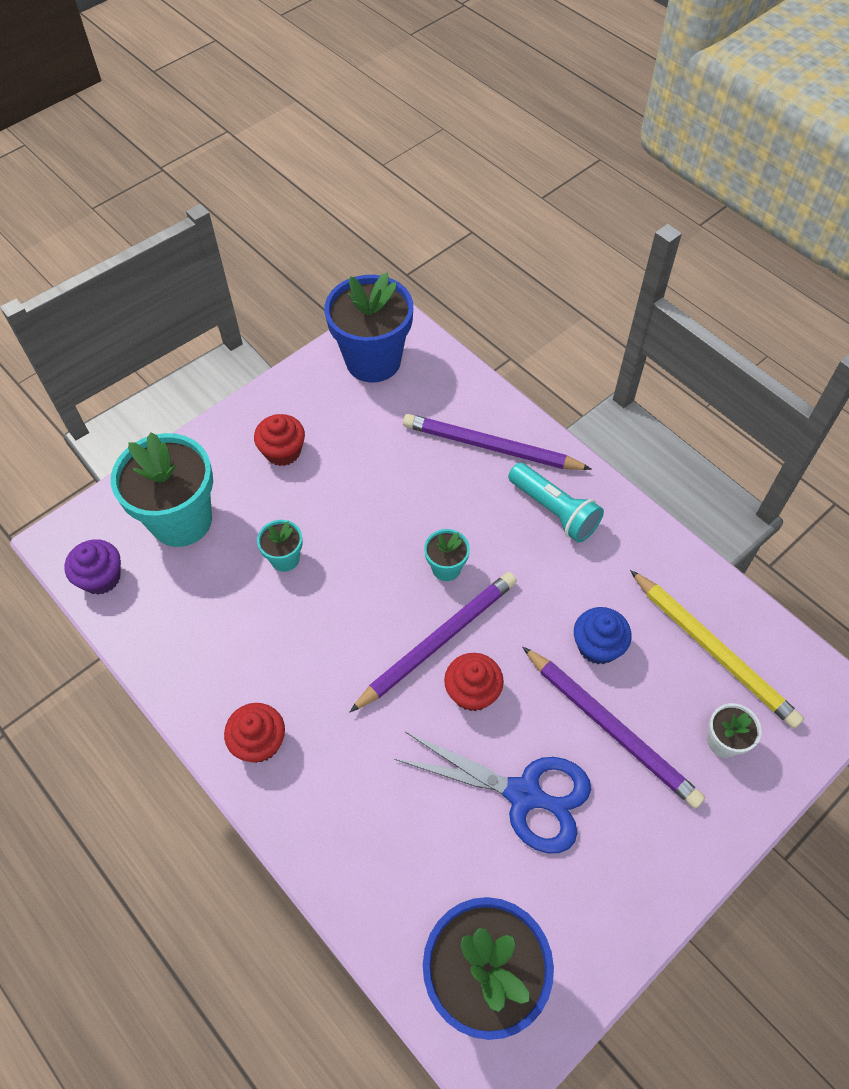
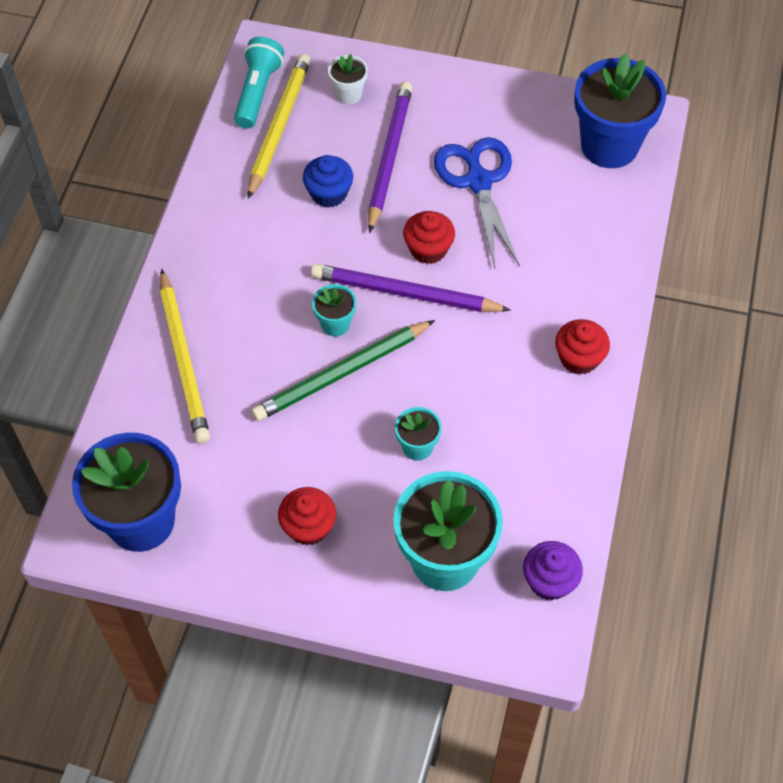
camera: 125 degrees left, 0 degrees up
purple pencil [403,414,592,470] -> yellow pencil [160,269,210,444]
turquoise flashlight [508,463,604,543] -> turquoise flashlight moved to [234,37,284,128]
none -> green pencil [251,320,435,421]

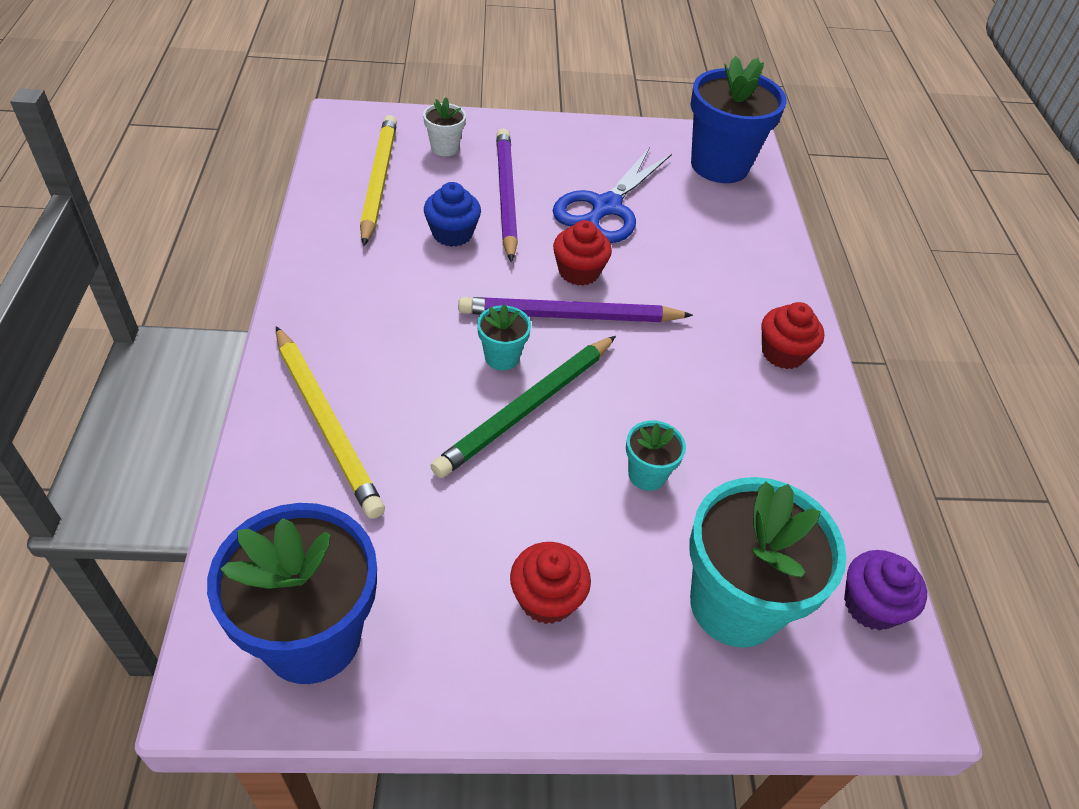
camera: 20 degrees left, 10 degrees down
turquoise flashlight [234,37,284,128] -> none
blue scissors [434,137,520,268] -> blue scissors turned 120 degrees counterclockwise [553,147,672,243]

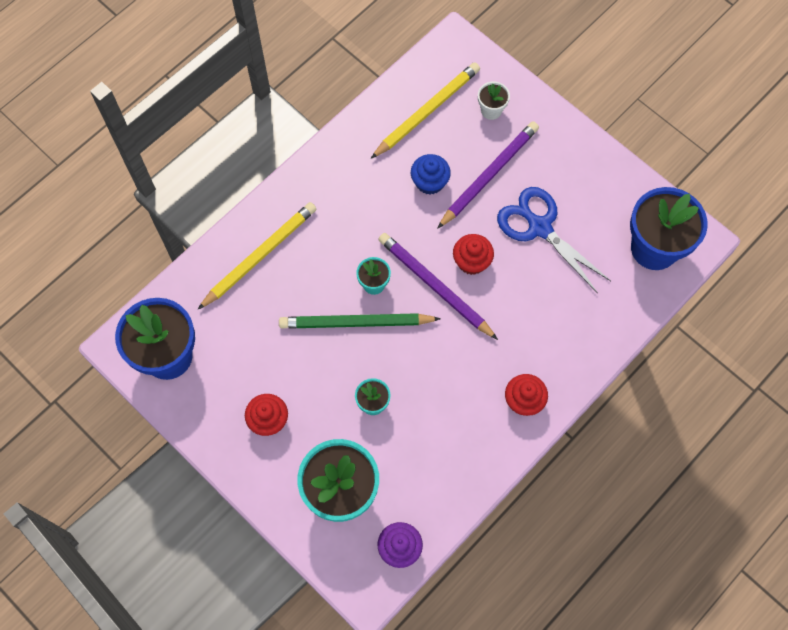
camera: 50 degrees right, 20 degrees up
yellow pencil [276,326,385,519] -> yellow pencil turned 150 degrees counterclockwise [198,202,316,309]
blue scissors [553,147,672,243] -> blue scissors turned 60 degrees clockwise [497,187,611,294]

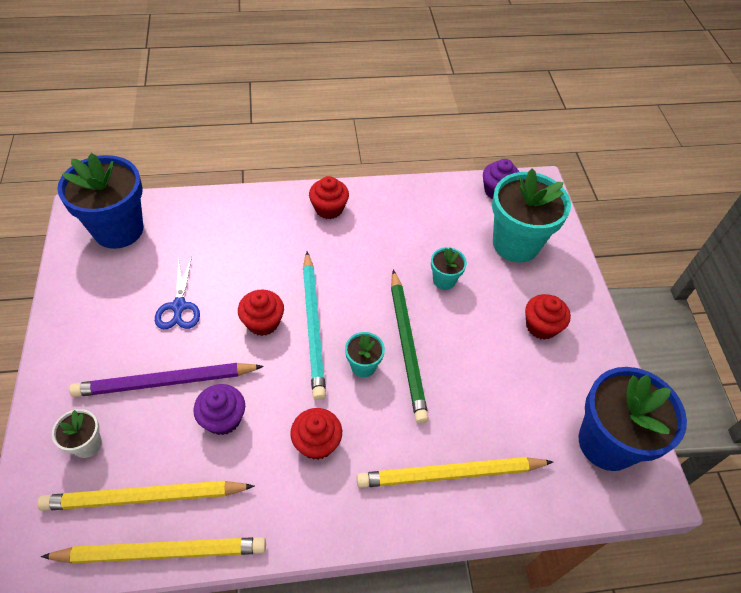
camera: 145 degrees left, 15 degrees down
green pencil [279,313,441,329] -> green pencil turned 45 degrees clockwise [391,269,429,424]
purple pencil [378,233,498,340] -> turquoise pencil [303,252,326,400]
blue cupcake [411,154,451,195] -> purple cupcake [193,384,245,435]
blue scissors [497,187,611,294] -> blue scissors [155,257,200,329], size x0.63
none -> yellow pencil [41,537,266,563]
none -> red cupcake [290,408,342,460]

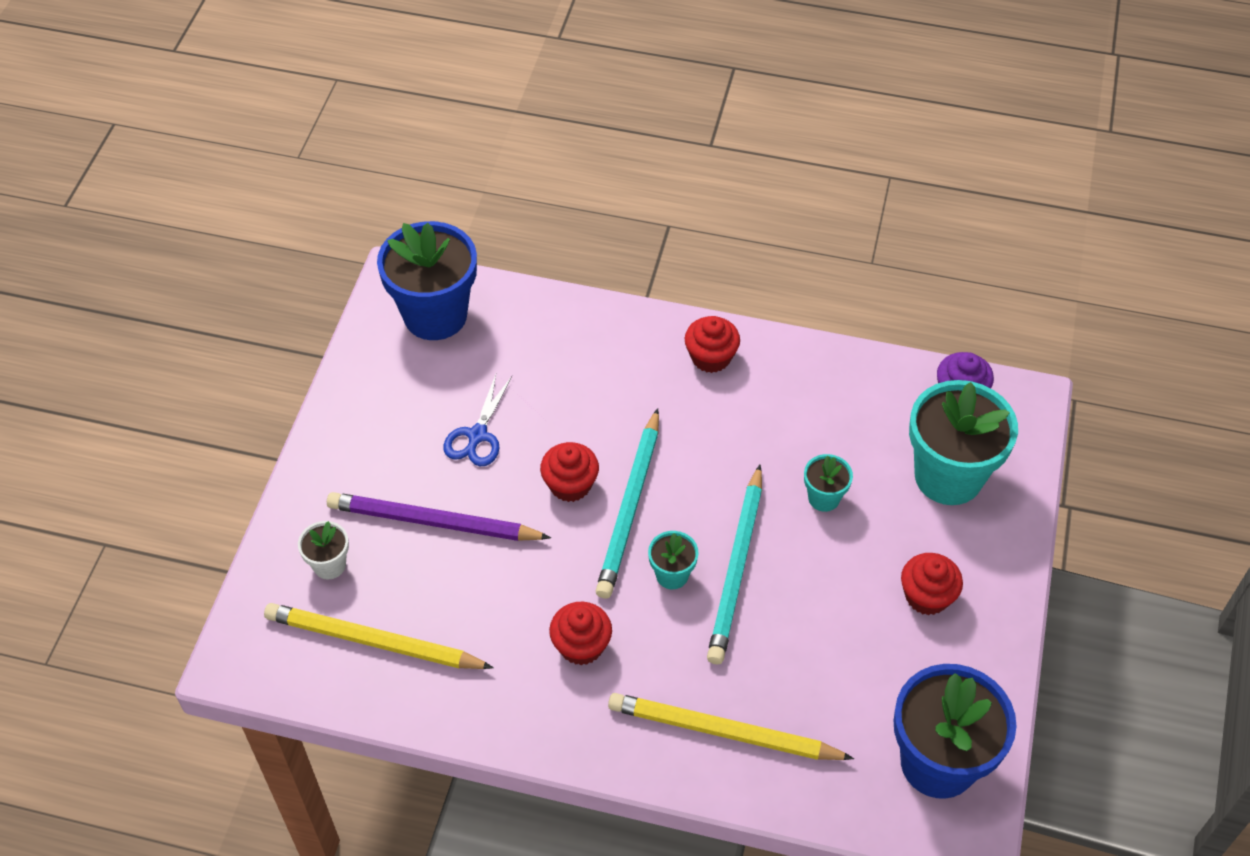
camera: 25 degrees right, 0 degrees up
yellow pencil [41,537,266,563] -> none
purple cupcake [193,384,245,435] -> none
green pencil [391,269,429,424] -> turquoise pencil [707,465,762,664]

